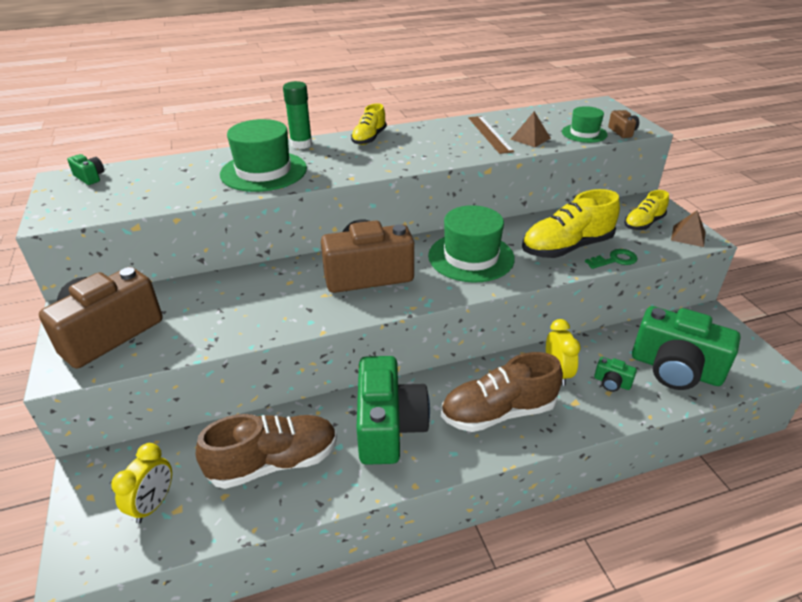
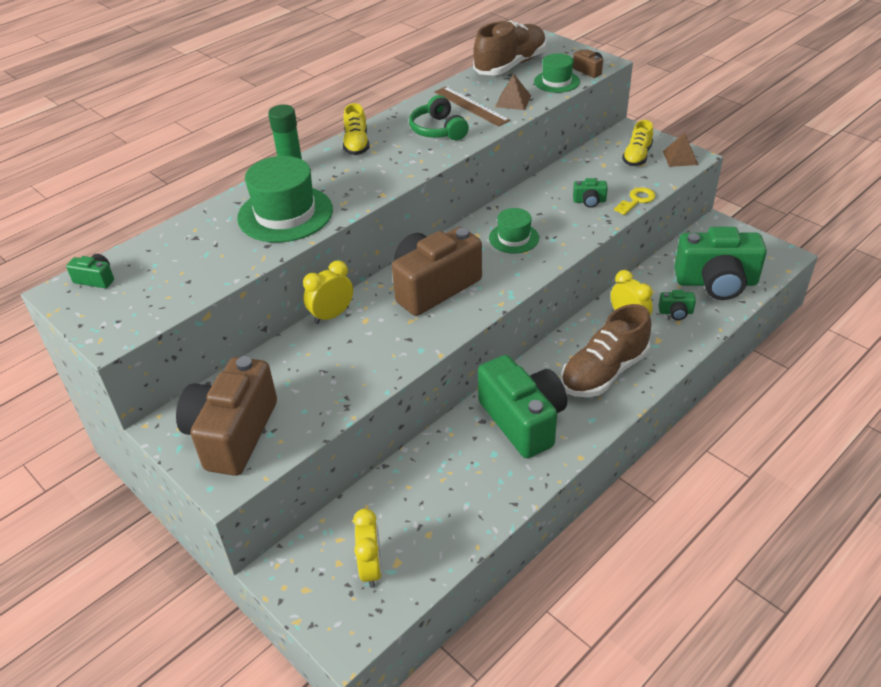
camera: 25 degrees left, 5 degrees up
brown shoe [196,414,337,489] -> brown shoe moved to [473,21,546,76]
green hat [428,205,515,283] -> green hat [489,208,539,254], size x0.58
yellow shoe [522,189,620,258] -> green camera [573,178,608,208]
green key [585,249,638,269] -> yellow key [614,187,656,215]
none -> yellow clock [303,260,353,324]
none -> green headphones [409,95,469,140]

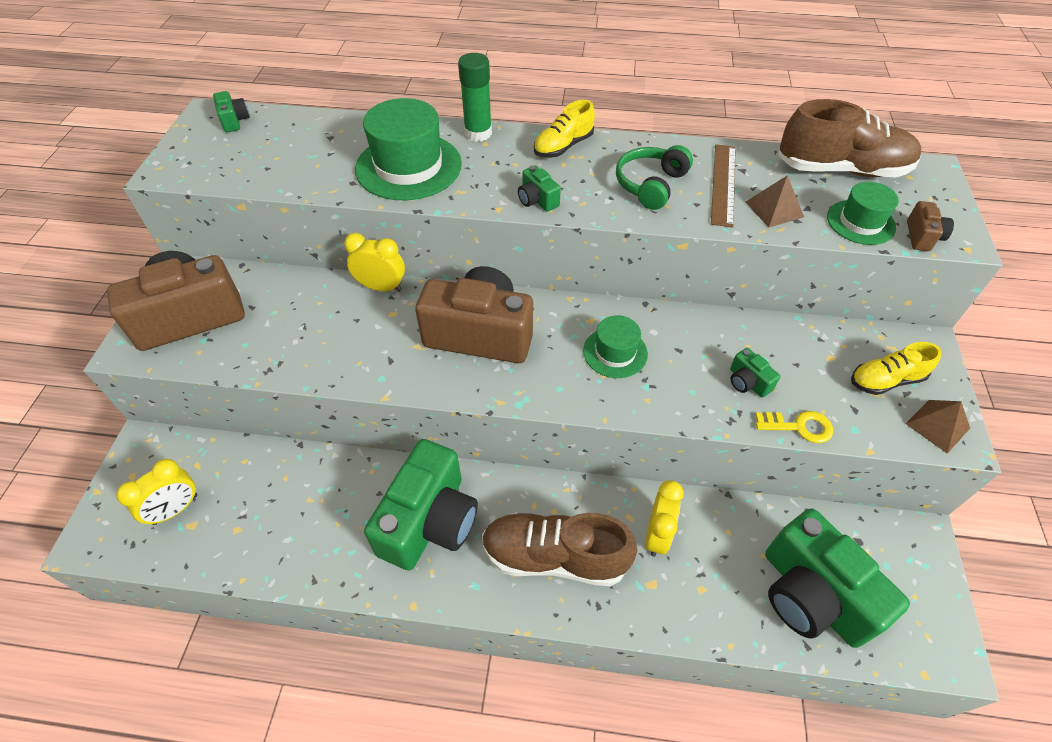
camera: 50 degrees right, 10 degrees up
green camera [658,290,696,320] -> green camera moved to [518,165,561,212]

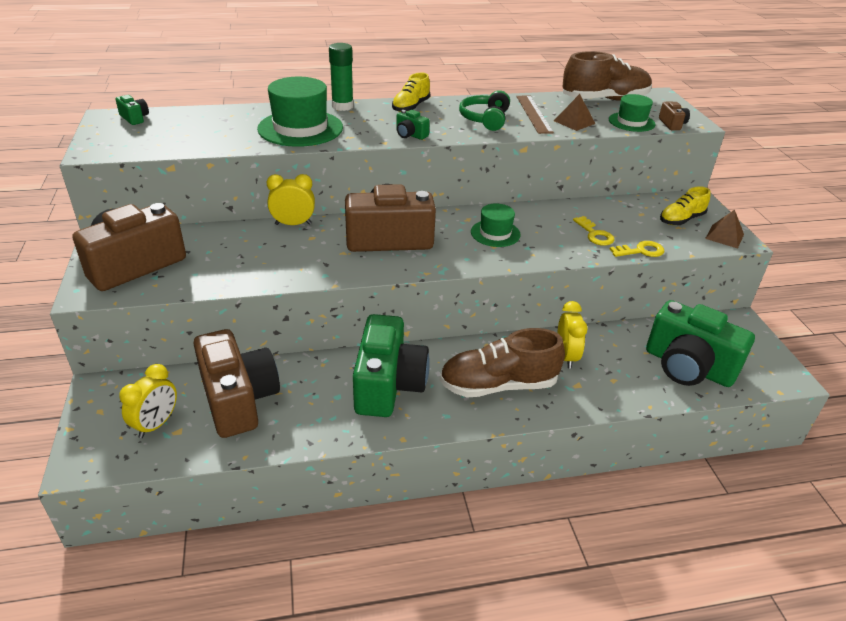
camera: 20 degrees left, 15 degrees down
green camera [730,348,780,398] -> yellow key [573,216,614,246]
none -> brown camera [193,329,280,438]

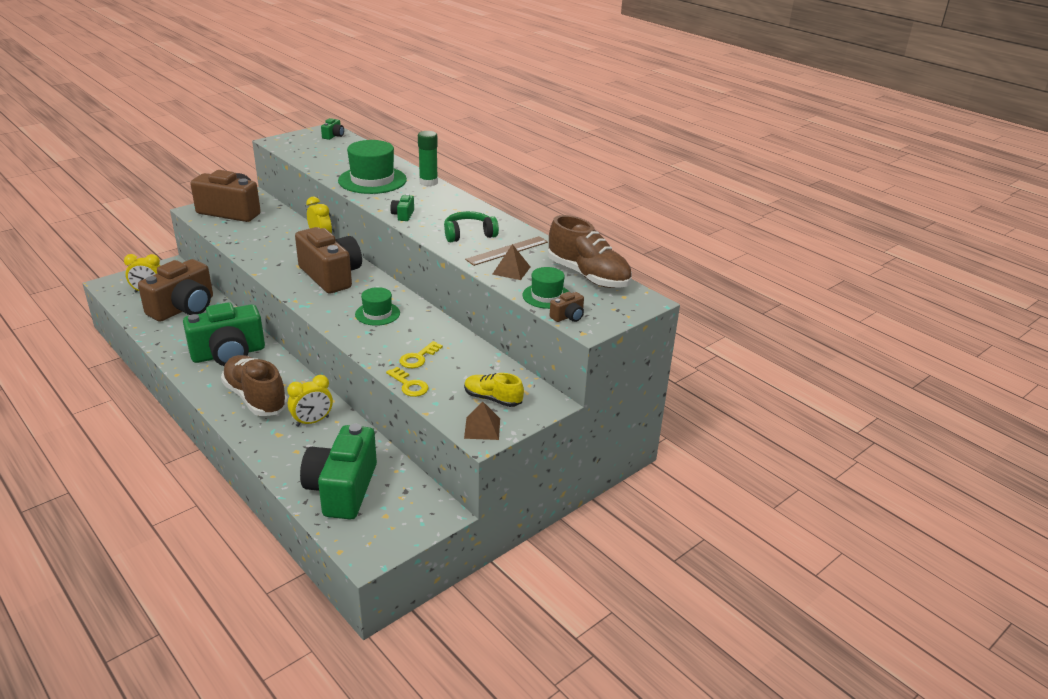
camera: 60 degrees right, 5 degrees down
yellow shoe [392,73,430,112] -> none

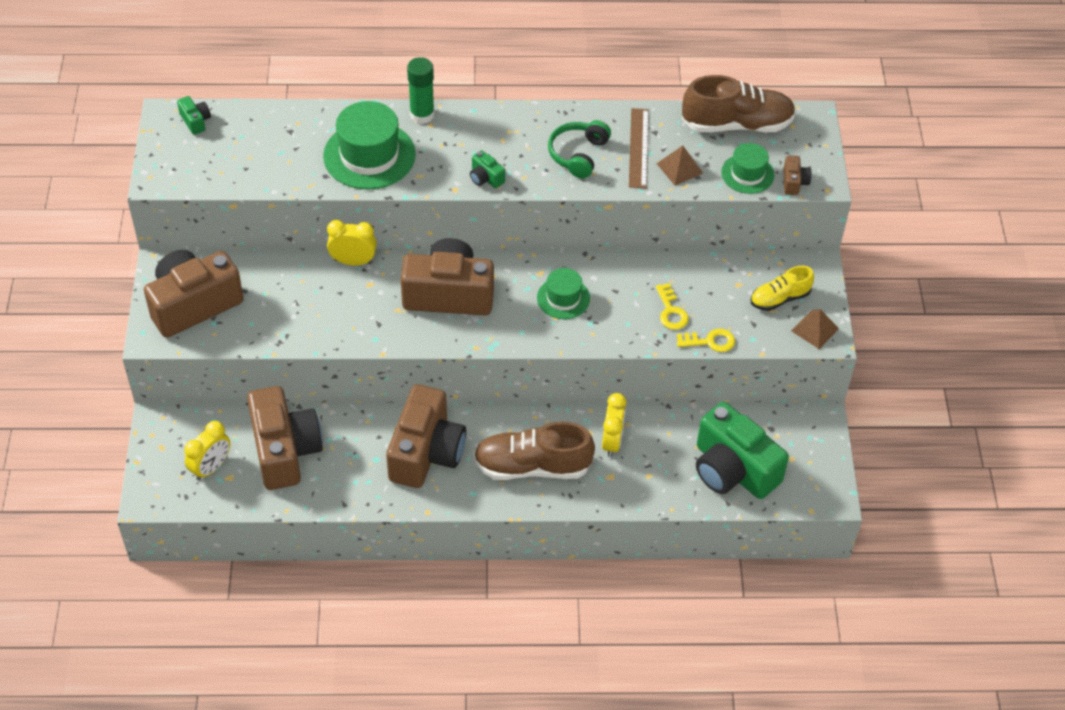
camera: 50 degrees left, 20 degrees up
green camera [183,302,265,366] -> brown camera [386,384,466,488]

